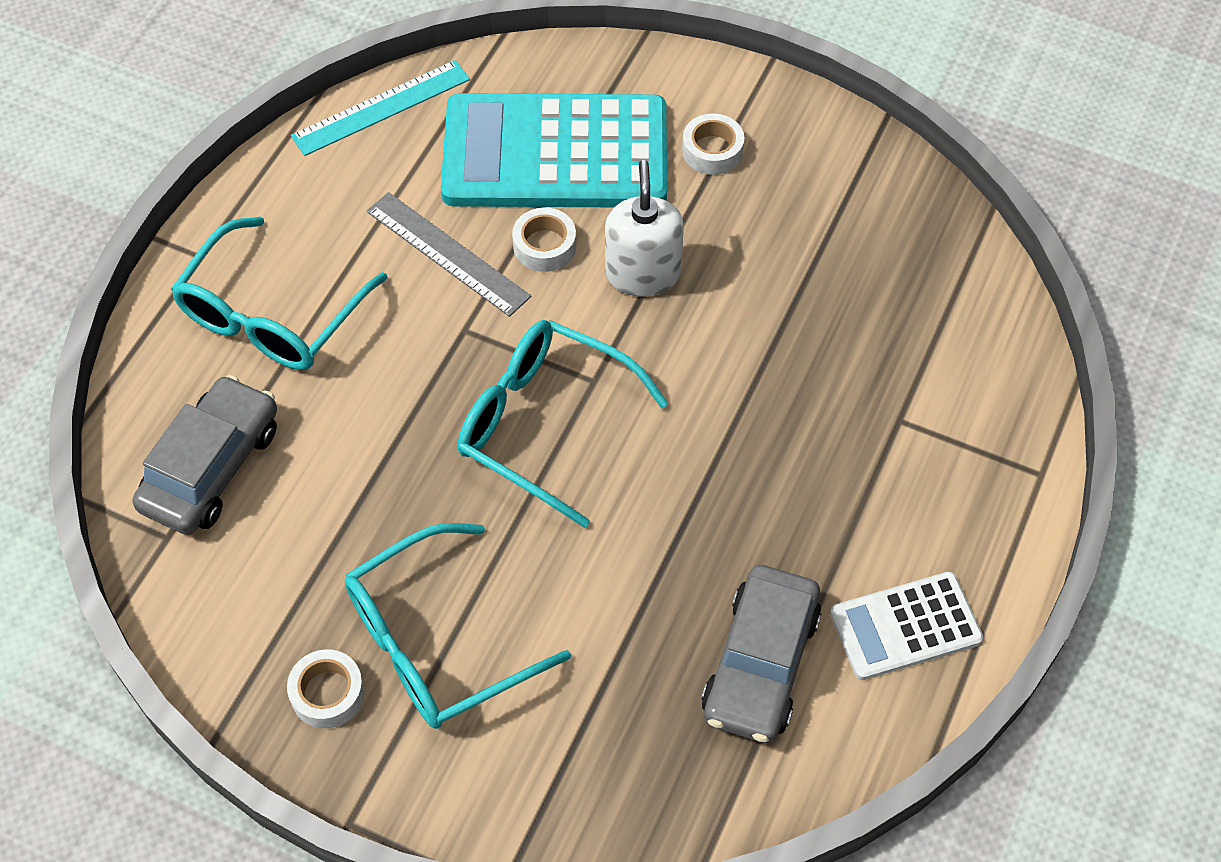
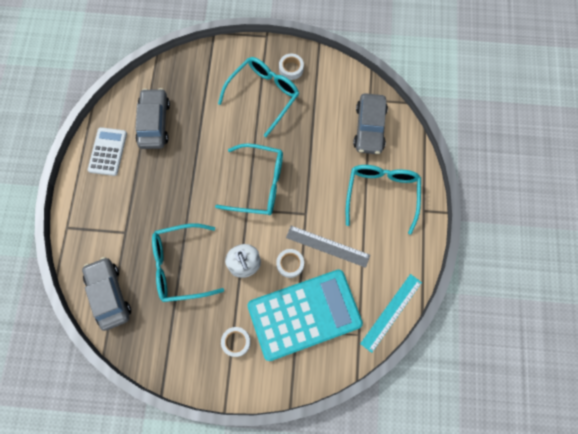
camera: 160 degrees right, 15 degrees up
white calculator [830,572,983,680] -> white calculator turned 45 degrees counterclockwise [88,127,127,176]
none -> grey car [82,257,131,331]
none -> turquoise glasses [152,223,224,302]

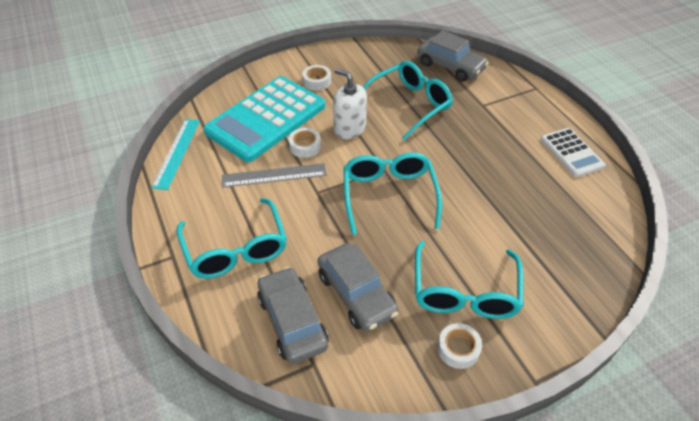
camera: 150 degrees right, 25 degrees down
grey car [135,88,170,149] -> grey car moved to [318,243,399,332]
turquoise glasses [215,143,283,215] -> turquoise glasses turned 105 degrees clockwise [343,152,442,235]

